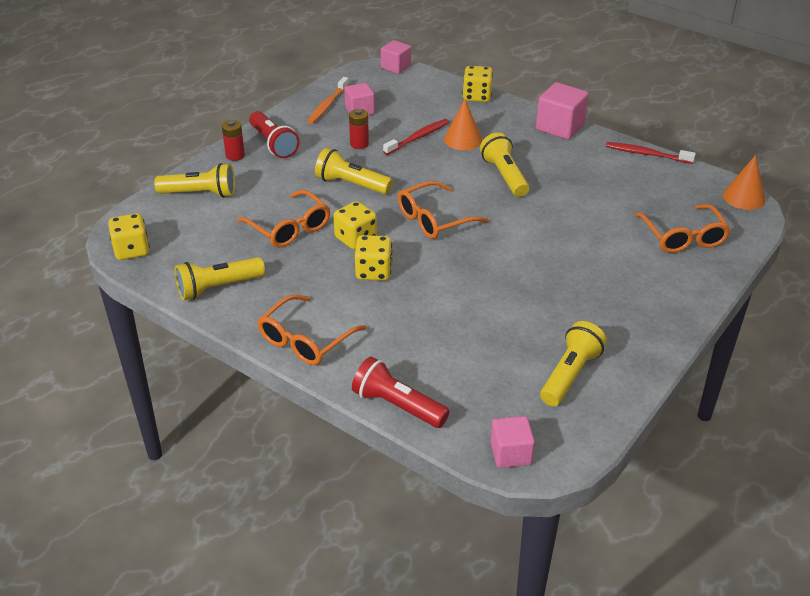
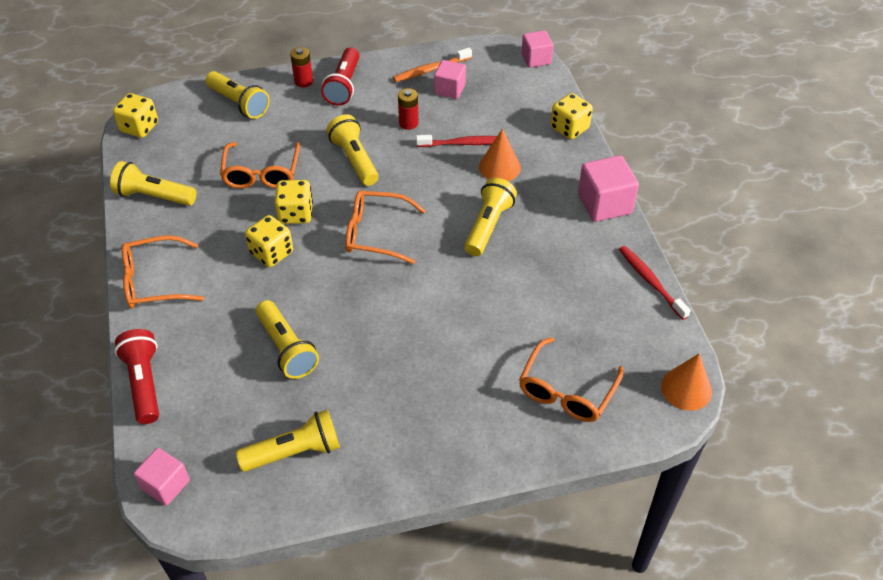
camera: 40 degrees right, 10 degrees up
none -> yellow flashlight [256,300,319,379]

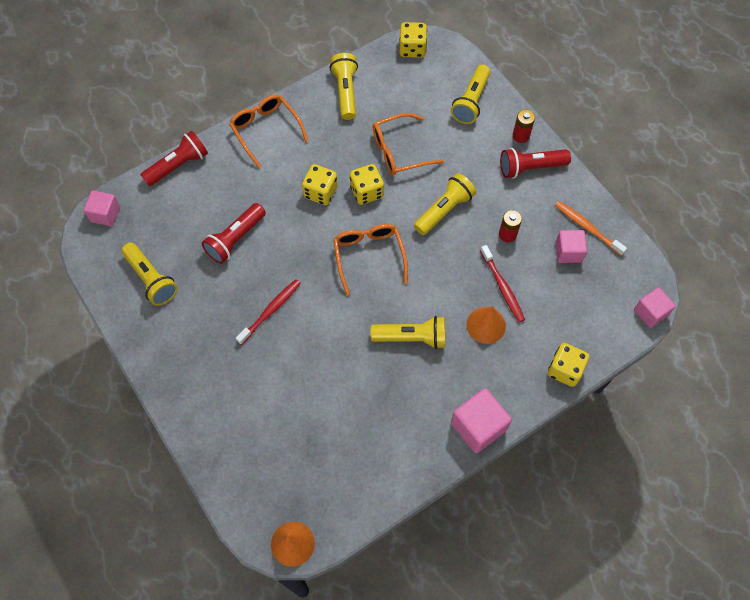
camera: 70 degrees right, 15 degrees up
yellow flashlight [256,300,319,379] -> red flashlight [202,203,266,264]
orange glasses [519,337,624,422] -> none
red toothbrush [619,246,691,320] -> red toothbrush moved to [236,279,301,345]

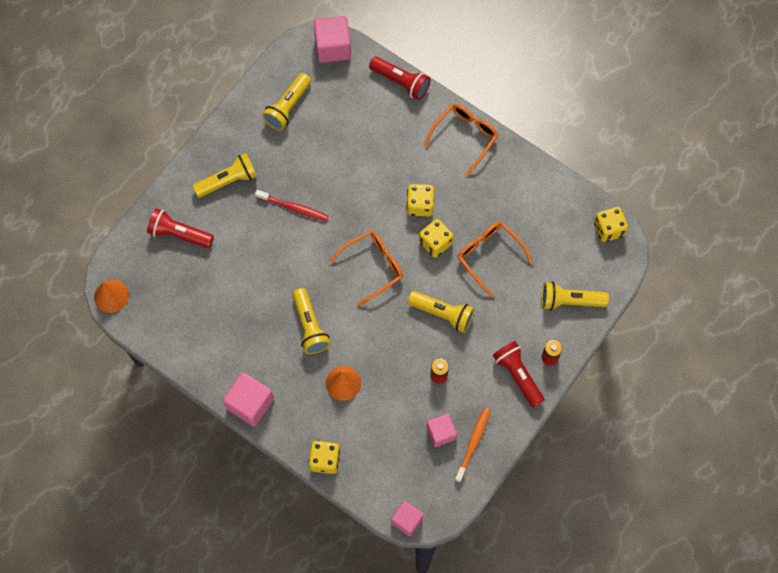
camera: 70 degrees right, 5 degrees up
pink cube [84,190,120,226] -> pink cube [314,16,351,63], size x1.53
red flashlight [202,203,266,264] -> red flashlight moved to [147,208,214,248]
yellow flashlight [329,53,358,120] -> yellow flashlight moved to [193,153,257,198]
red toothbrush [480,245,525,322] -> none

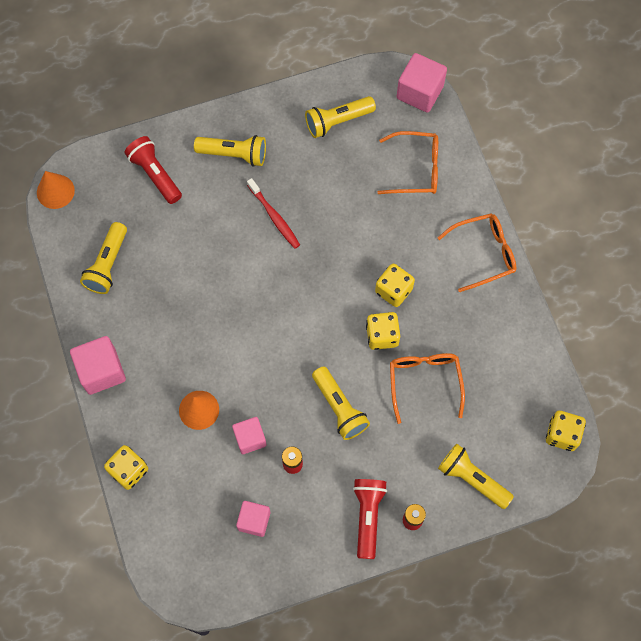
camera: 35 degrees right, 0 degrees up
yellow flashlight [292,288,330,354] -> yellow flashlight moved to [80,222,127,294]
orange glasses [329,230,403,306] -> orange glasses moved to [377,131,438,194]
red flashlight [369,57,430,100] -> none
pink cube [391,501,424,536] -> pink cube moved to [232,417,266,454]
orange toothbrush [455,407,490,483] -> none

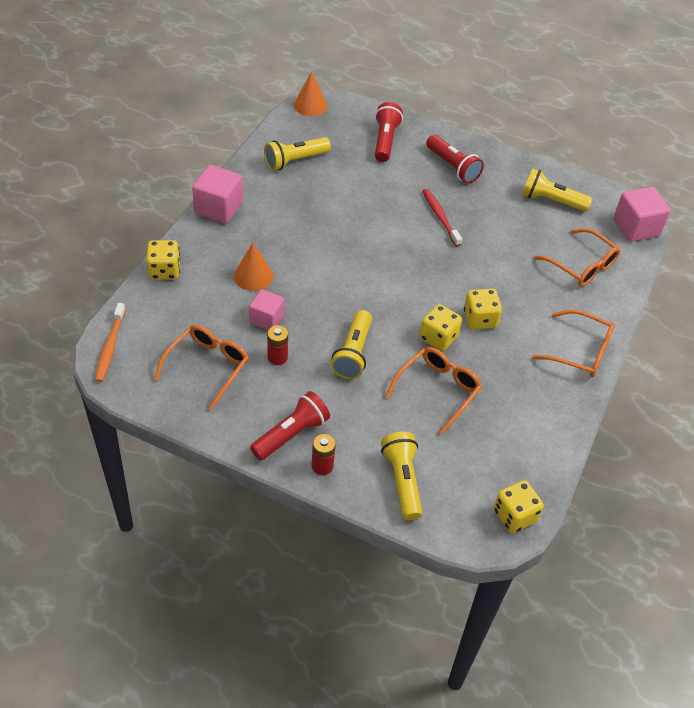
camera: 40 degrees right, 20 degrees down
yellow flashlight [194,135,266,166] -> red flashlight [426,135,484,184]
pink cube [236,501,270,537] -> orange glasses [154,325,249,410]
red toothbrush [247,178,300,249] -> red toothbrush turned 150 degrees clockwise [422,189,462,246]
none -> orange toothbrush [95,303,126,382]

